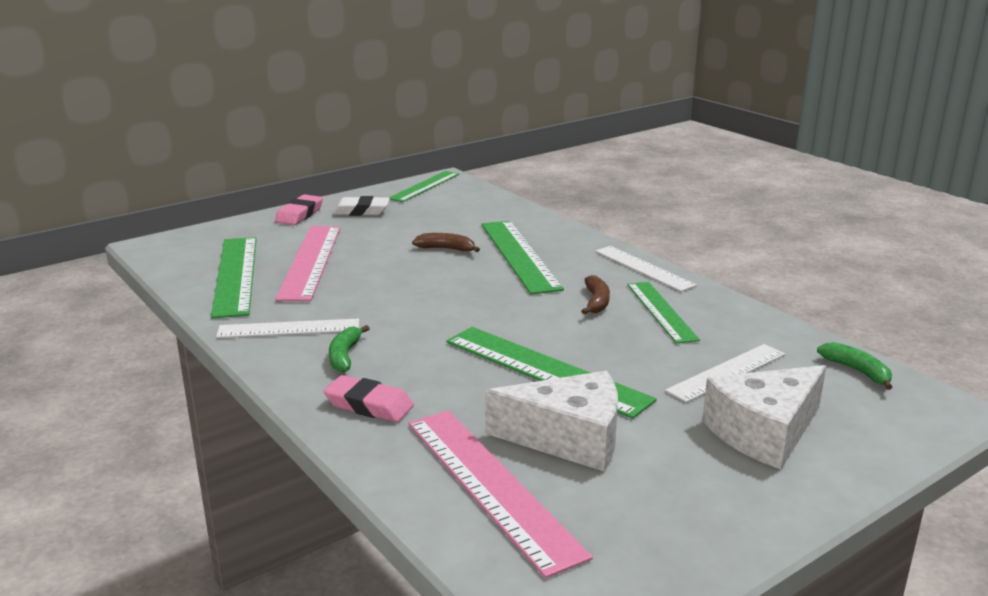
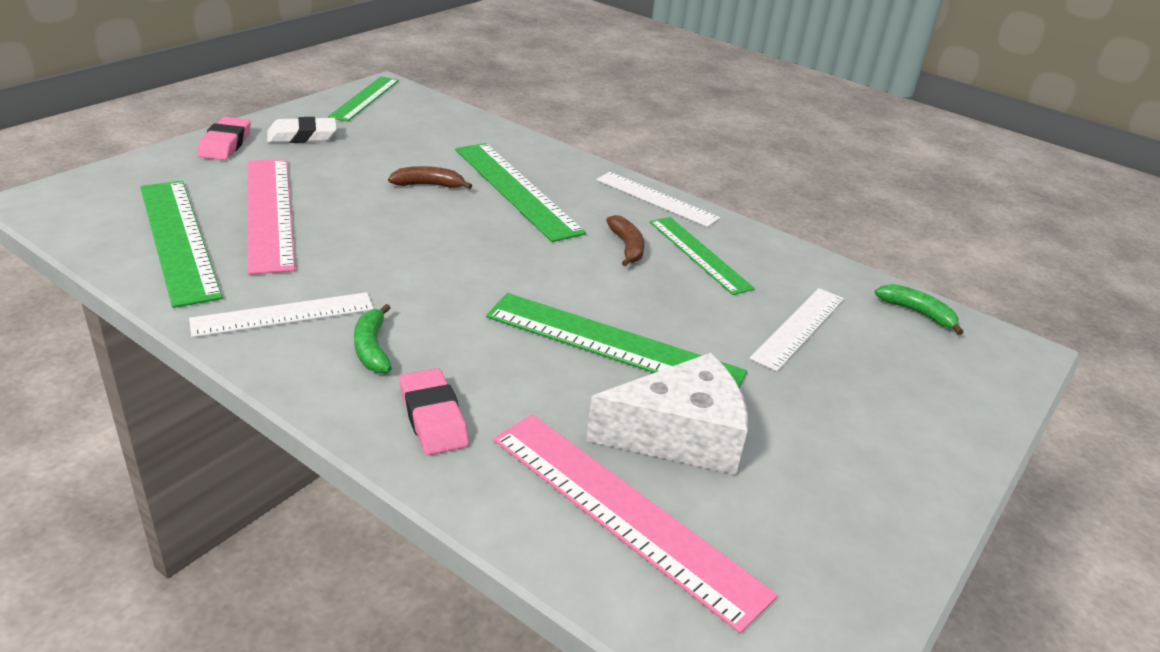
camera: 20 degrees left, 10 degrees up
pink eraser [324,375,414,422] -> pink eraser turned 60 degrees clockwise [399,368,469,455]
white cheese [702,365,826,469] -> none

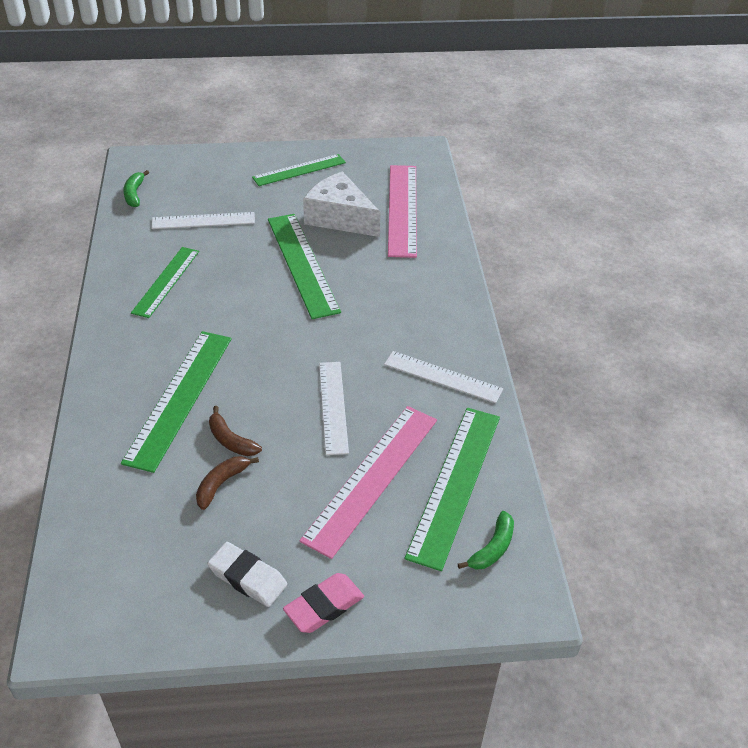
camera: 130 degrees left, 10 degrees up
green ruler [328,77,399,122] -> green ruler moved to [252,154,346,186]
green banana [354,304,392,374] -> green banana moved to [458,511,514,570]
pink eraser [399,368,469,455] -> none
white ruler [596,172,720,227] -> white ruler moved to [319,362,349,455]
brown banana [606,215,645,266] -> brown banana moved to [196,456,259,510]

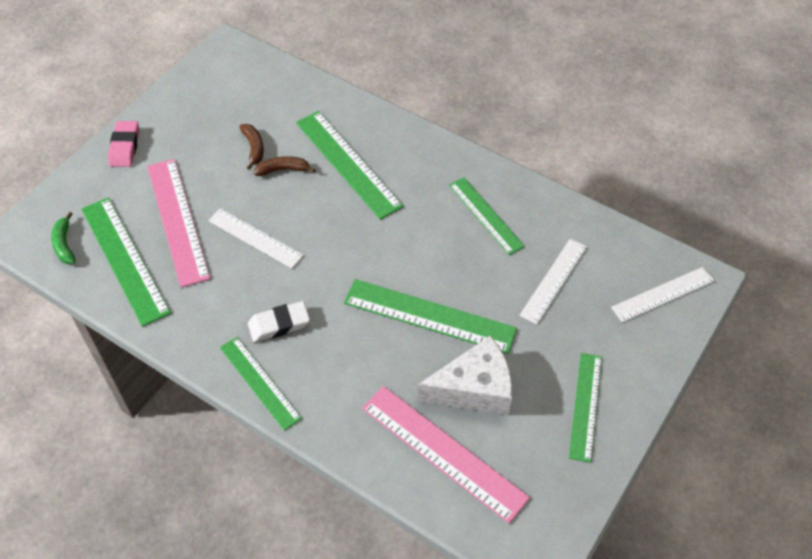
camera: 130 degrees right, 10 degrees up
green banana [123,170,149,207] -> none
white eraser [207,542,287,607] -> white eraser moved to [248,301,310,342]
white ruler [384,351,503,403] -> white ruler moved to [611,267,715,323]
none -> green ruler [220,337,302,431]

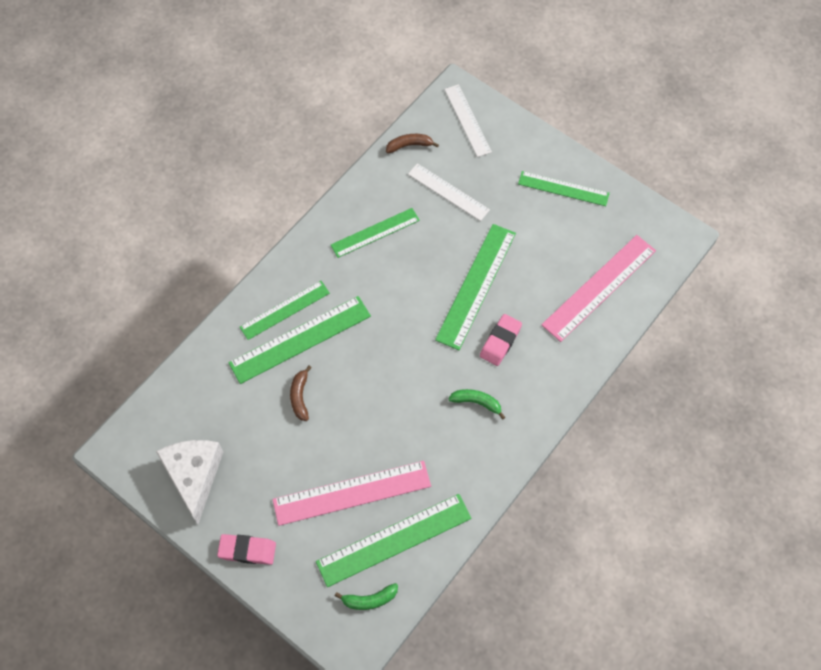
camera: 85 degrees left, 10 degrees up
white ruler [208,208,304,268] -> none
green ruler [220,337,302,431] -> green ruler moved to [240,281,330,340]
brown banana [239,124,264,170] -> brown banana moved to [386,134,439,153]
white eraser [248,301,310,342] -> green banana [448,389,505,420]
white cheese [418,336,512,415] -> white cheese moved to [156,440,223,524]
none -> pink eraser [480,314,522,366]

